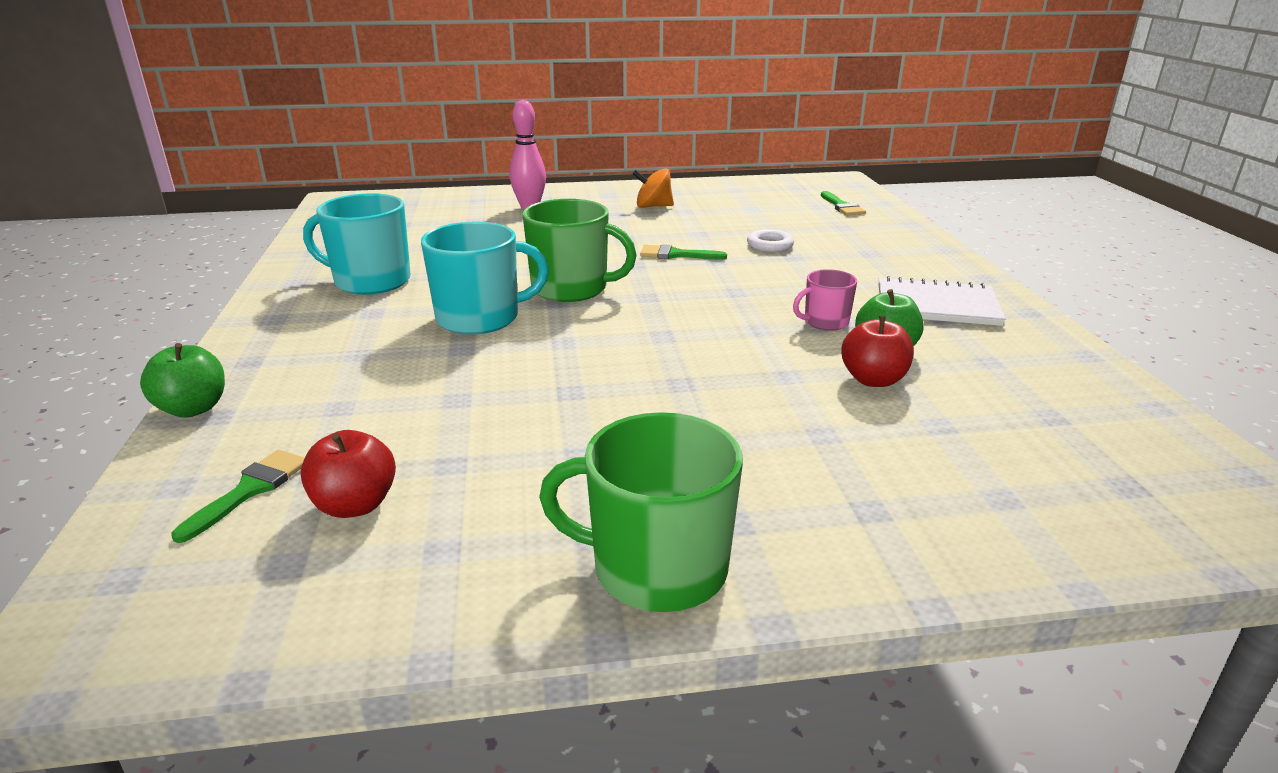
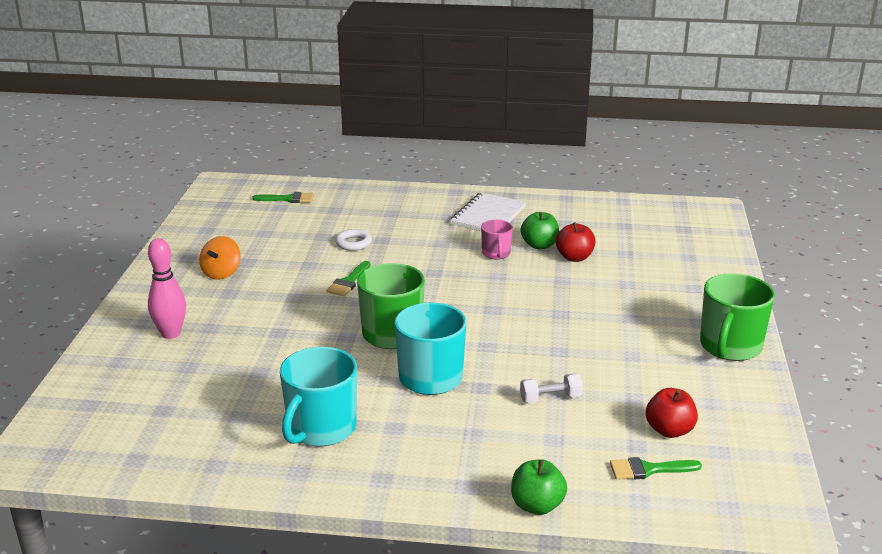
camera: 75 degrees left, 0 degrees up
green brush [172,450,305,543] -> green brush turned 45 degrees counterclockwise [610,457,702,480]
none -> white dumbbell [520,373,583,403]

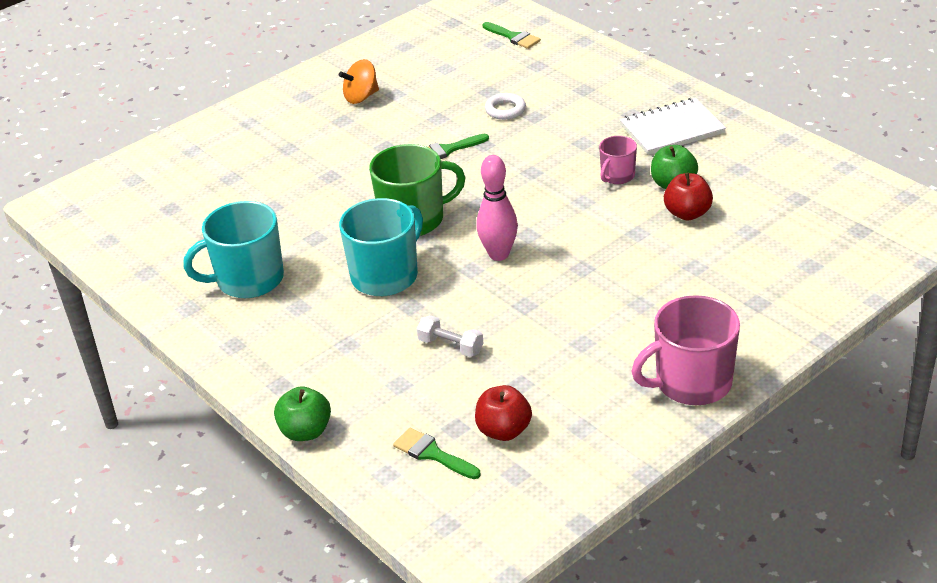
camera: 45 degrees right, 10 degrees up
pink bowling pin [148,238,186,339] -> pink bowling pin moved to [476,155,518,261]
green mug [700,273,775,361] -> pink mug [631,295,740,405]

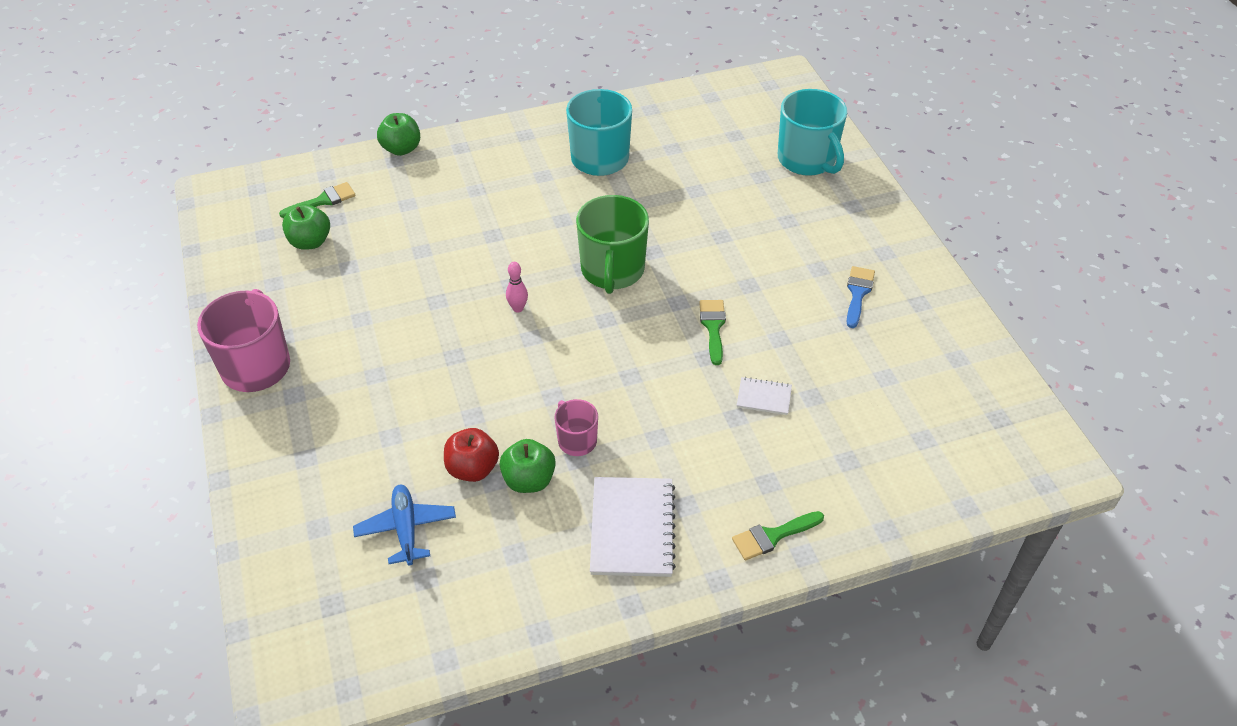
camera: 110 degrees right, 10 degrees up
orange spinning top [339,59,379,104] -> blue brush [847,266,875,328]
turquoise mug [339,198,423,296] -> turquoise mug moved to [778,89,847,176]
white dumbbell [417,315,483,357] -> none
red apple [475,385,532,441] -> green apple [282,204,330,250]
pink bowling pin [476,155,518,261] -> pink bowling pin [506,262,528,312], size x0.54
green brush [483,22,541,49] -> green brush moved to [732,511,824,560]
white ring [485,93,526,120] -> white notebook [737,377,792,415]
none -> blue plane [353,485,456,565]

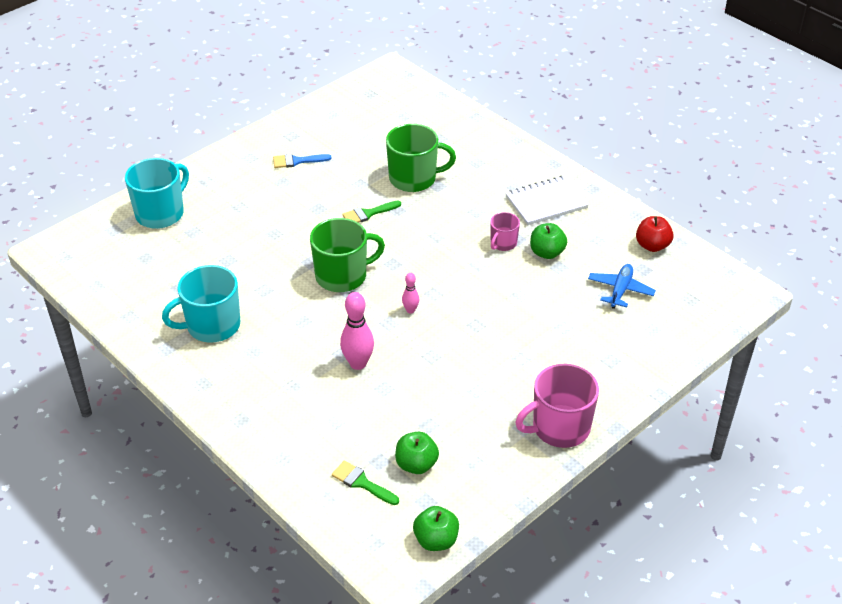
camera: 115 degrees left, 5 degrees down
blue plane [353,485,456,565] -> blue plane turned 150 degrees clockwise [588,264,656,309]
green apple [377,113,420,156] -> green apple moved to [413,506,459,551]
red apple [444,428,499,482] -> red apple moved to [636,216,674,252]
green brush [732,511,824,560] -> none
white notebook [737,377,792,415] -> green mug [386,124,456,192]
none -> pink bowling pin [340,292,374,370]

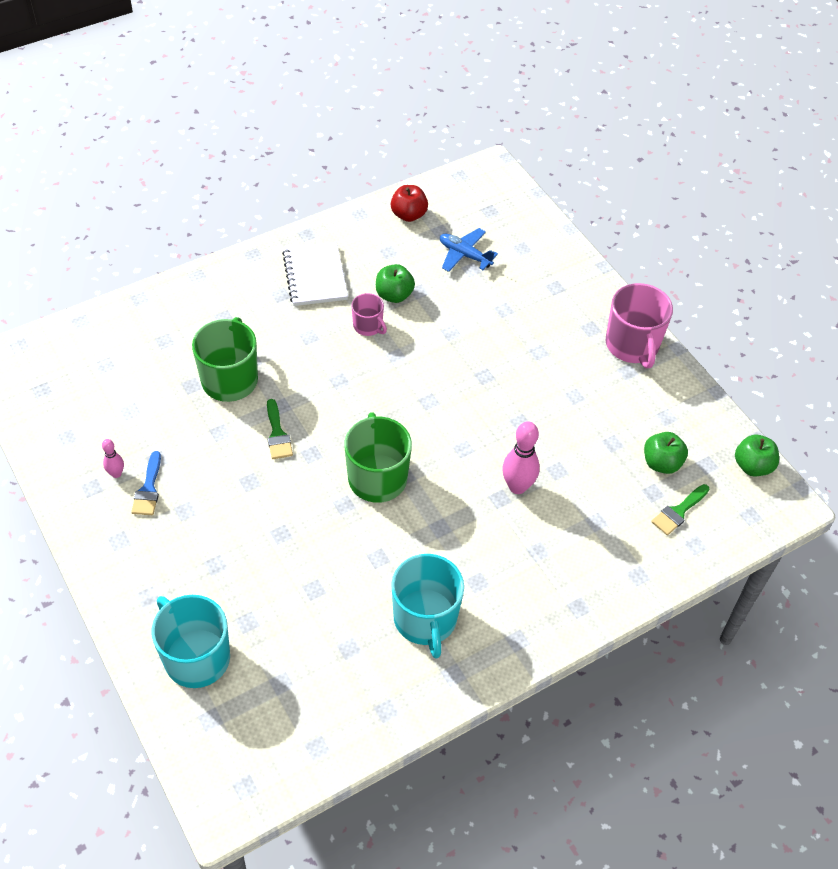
camera: 80 degrees left, 10 degrees up
pink bowling pin [402,273,419,314] -> pink bowling pin moved to [102,439,124,478]

